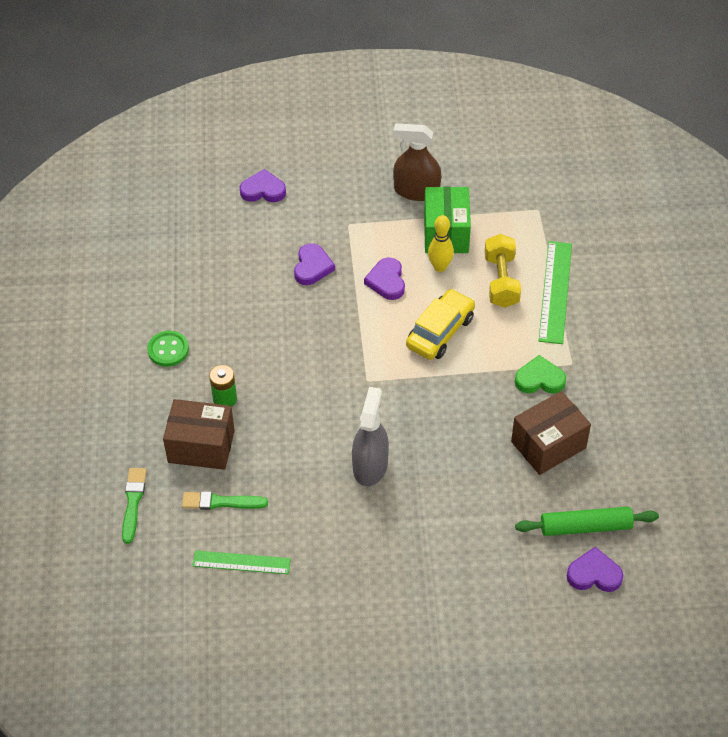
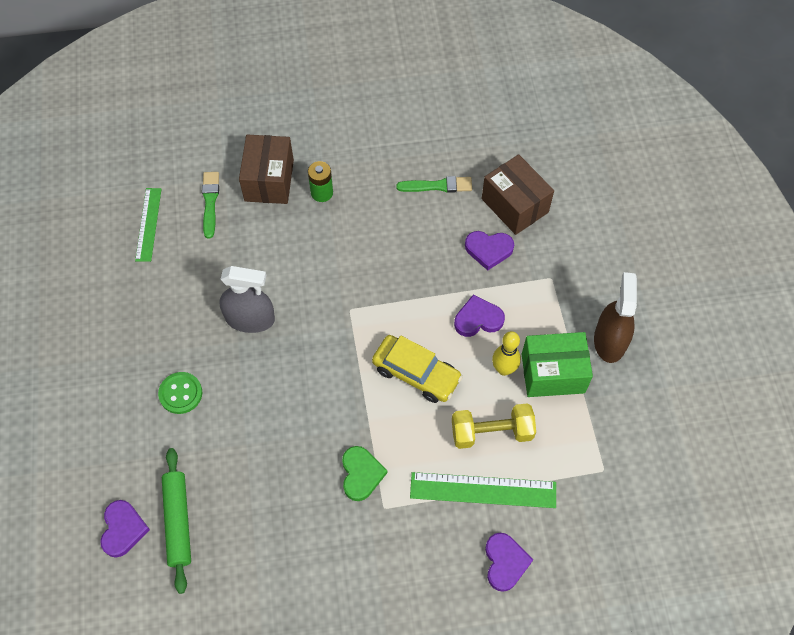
camera: 85 degrees right, 10 degrees up
green brush [122,468,147,544] -> green brush moved to [396,176,472,193]
green button [147,331,189,367] -> green button moved to [158,372,202,414]
purple heart [240,169,286,202] -> purple heart moved to [485,533,533,592]
brown box [511,391,591,475] -> brown box moved to [482,154,554,235]

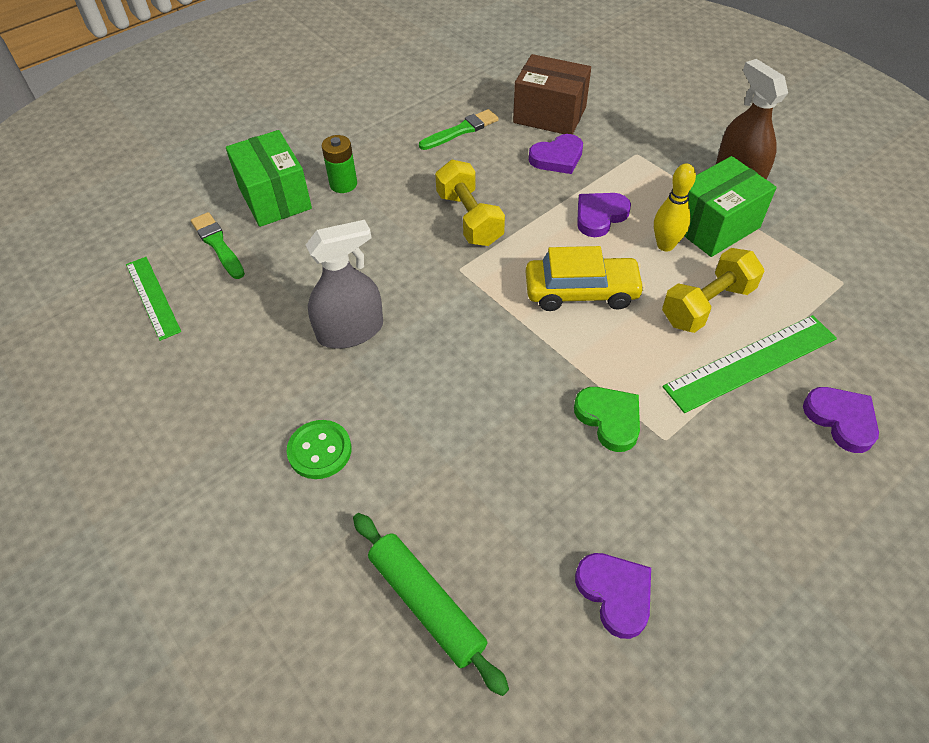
camera: 30 degrees left, 10 degrees down
purple heart [100,500,150,558] -> purple heart moved to [575,553,651,639]
brown box [239,134,294,204] -> green box [226,130,312,227]
none -> yellow dumbbell [435,160,505,246]

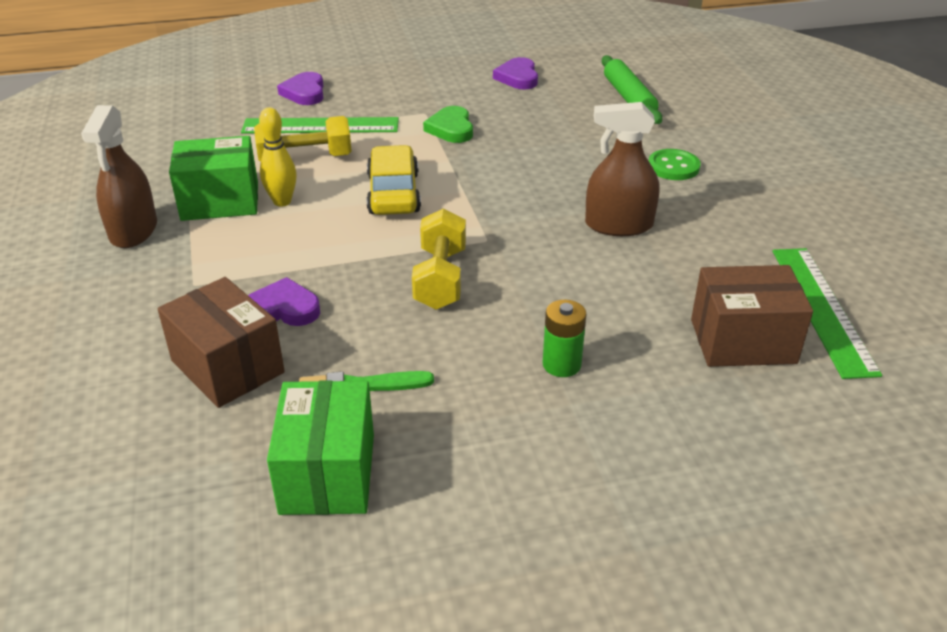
camera: 155 degrees left, 15 degrees down
green ruler [126,257,181,341] -> green ruler [773,248,882,379], size x1.51
green brush [191,212,245,279] -> brown box [691,265,813,367]
green box [226,130,312,227] -> green box moved to [267,380,374,515]
grey spray bottle [306,220,383,349] -> brown spray bottle [585,102,659,236]
yellow car [526,246,645,311] -> yellow car turned 60 degrees clockwise [366,145,421,215]
purple heart [577,193,631,237] -> none

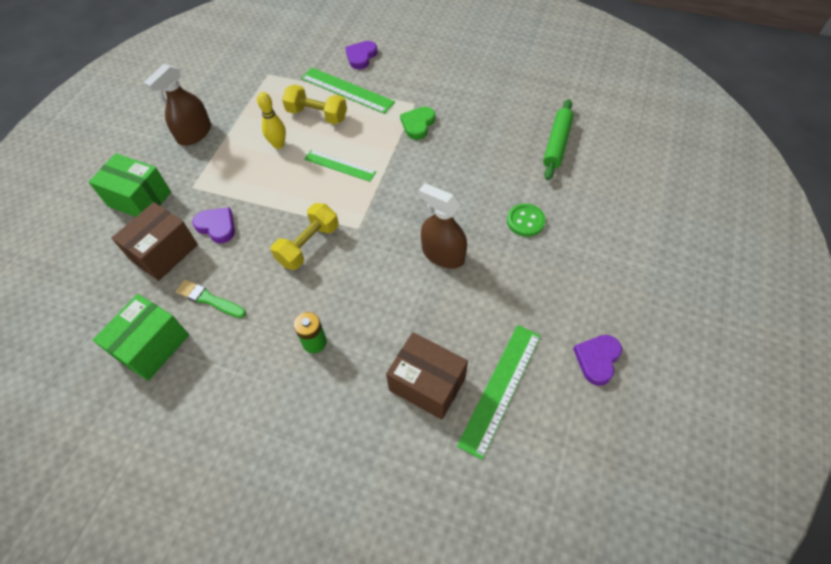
camera: 35 degrees right, 20 degrees up
brown box [157,277,285,408] -> brown box turned 45 degrees clockwise [112,202,198,281]
green box [169,136,258,221] -> green box moved to [89,153,171,217]
yellow car [366,145,421,215] -> green ruler [304,150,376,182]
purple heart [493,57,538,89] -> purple heart moved to [573,335,622,386]

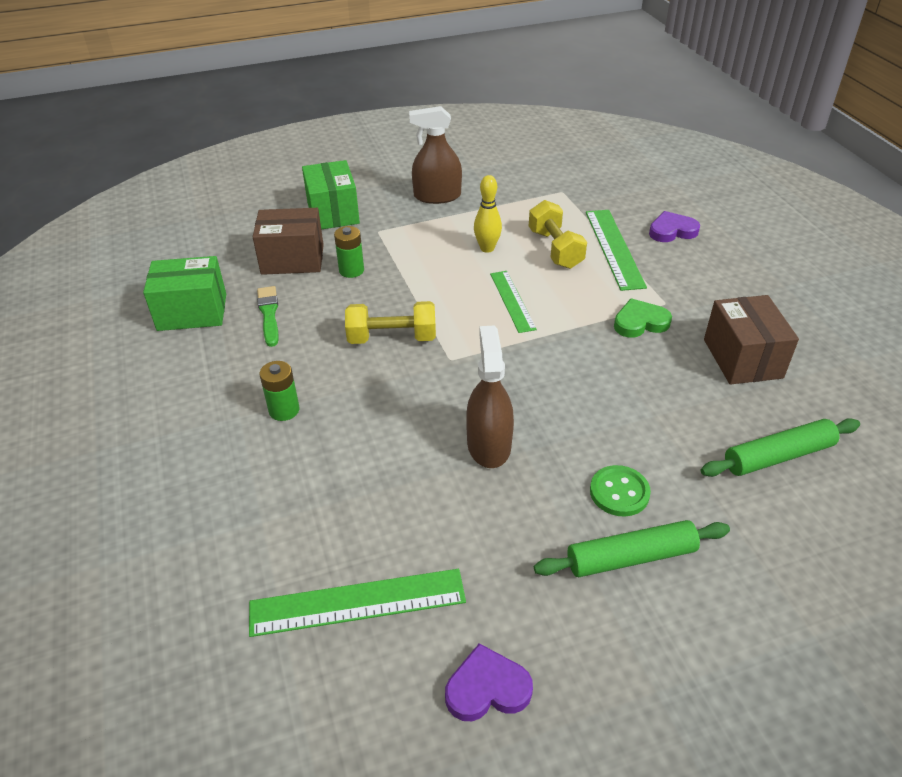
camera: 50 degrees right, 15 degrees down
purple heart [192,207,235,243] -> green battery [334,226,364,278]
brown box [386,332,468,420] -> brown box moved to [704,295,799,385]
none -> green rolling pin [534,520,730,577]

